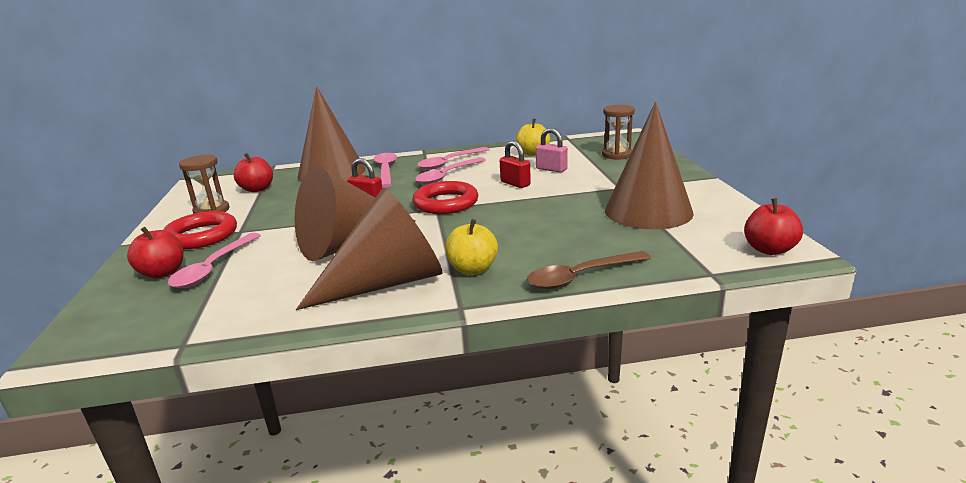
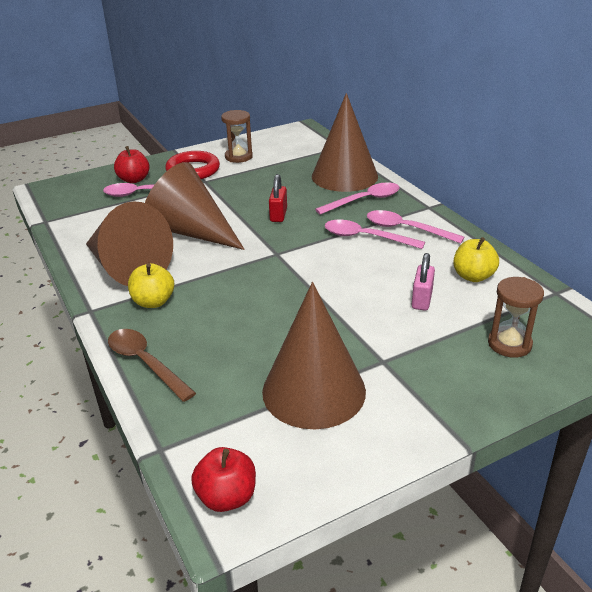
camera: 70 degrees right, 10 degrees up
red apple [234,153,273,192] -> none
red ring [412,181,479,214] -> none
red padlock [500,140,531,188] -> none

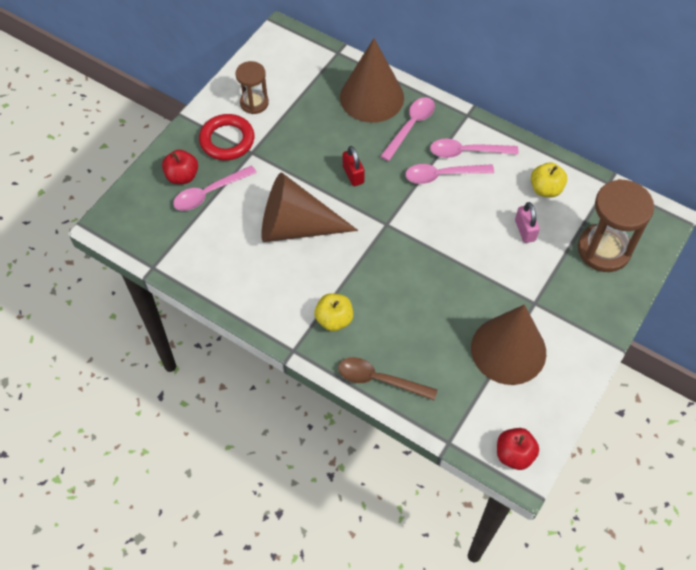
camera: 30 degrees left, 25 degrees up
brown cone [86,201,173,286] -> none
brown hourglass [488,277,544,358] -> brown hourglass [578,179,654,272], size x1.69

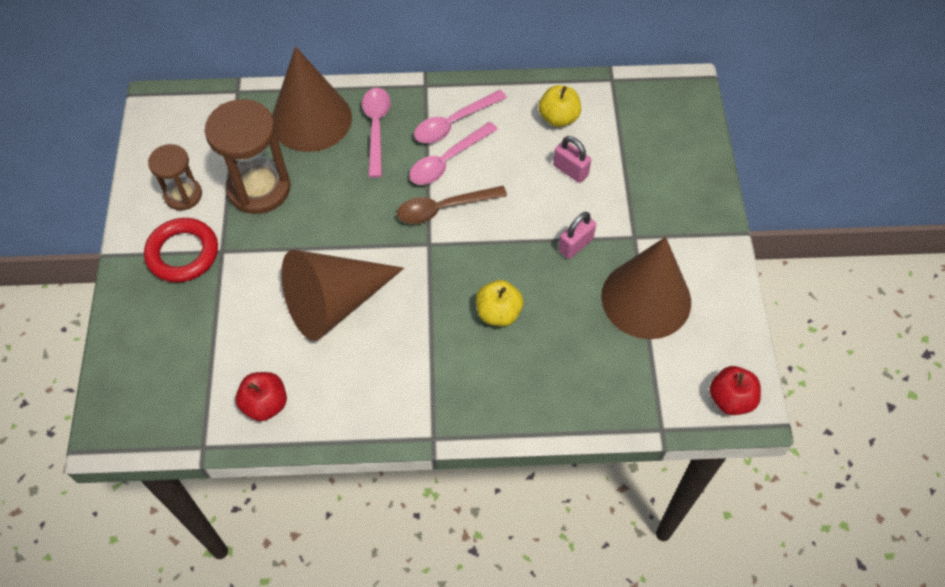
camera: 35 degrees left, 0 degrees up
red apple [162,150,198,184] -> red apple moved to [235,372,287,421]
pink spoon [173,165,257,211] -> none
yellow apple [314,293,353,331] -> yellow apple moved to [476,280,523,326]
brown spoon [338,357,438,400] -> brown spoon moved to [397,186,507,224]
red padlock [343,146,365,186] -> none
brown hourglass [578,179,654,272] -> brown hourglass moved to [205,99,290,214]
none -> pink padlock [558,212,596,259]

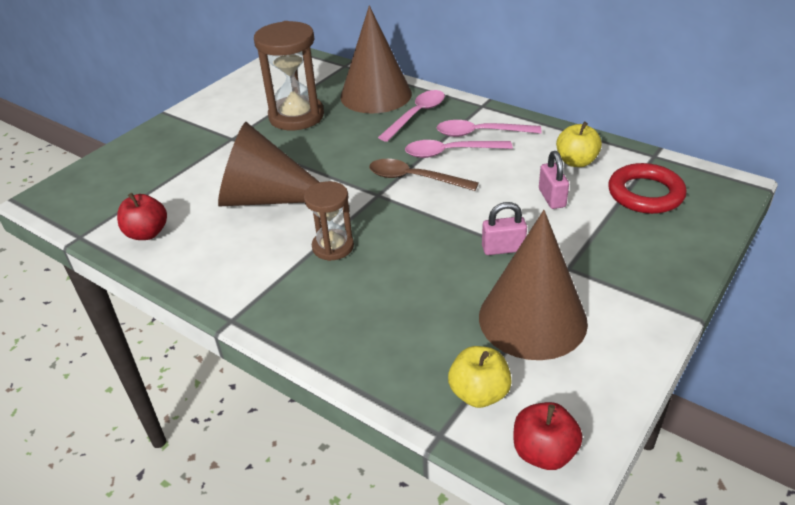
camera: 40 degrees right, 20 degrees down
red ring [144,218,218,282] -> red ring moved to [608,163,687,214]
brown hourglass [148,144,202,210] -> brown hourglass moved to [304,181,354,261]
yellow apple [476,280,523,326] -> yellow apple moved to [448,346,512,408]

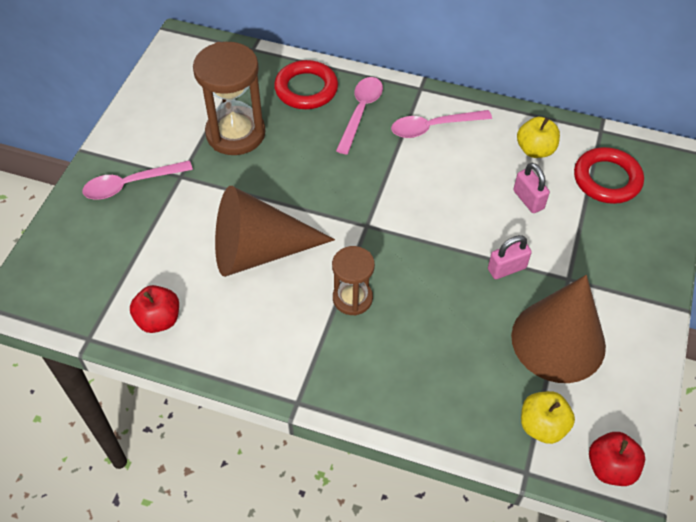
camera: 20 degrees left, 15 degrees up
brown cone [340,6,412,113] -> red ring [274,60,338,109]
brown spoon [369,159,479,191] -> none
pink spoon [405,140,513,158] -> pink spoon moved to [83,160,193,200]

